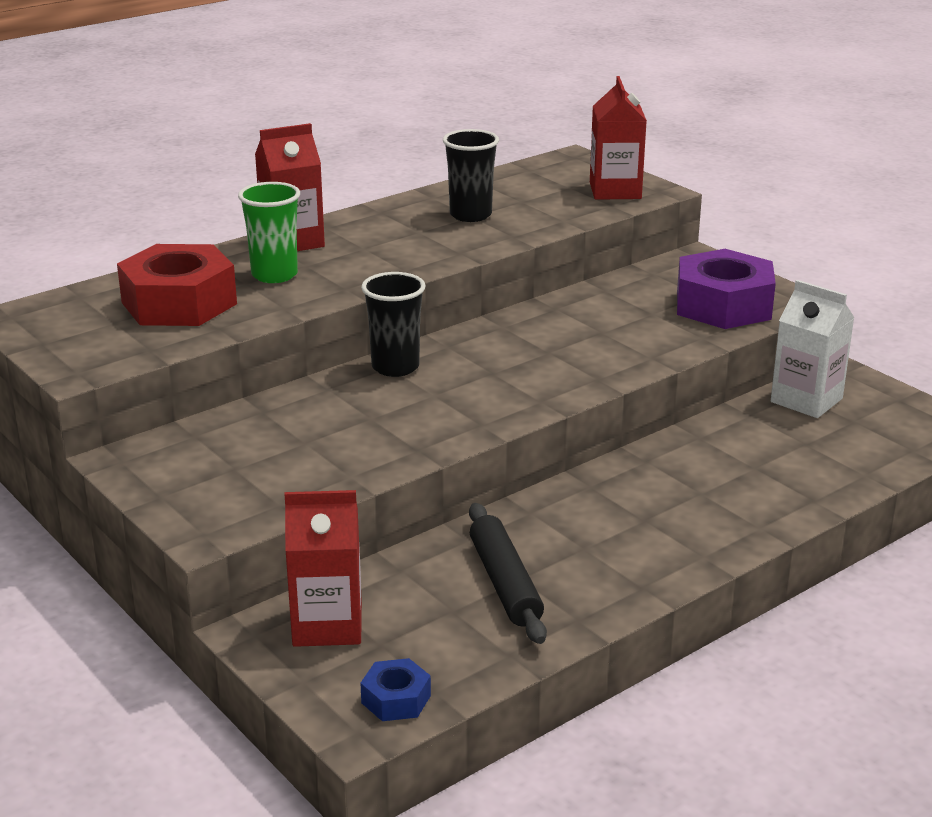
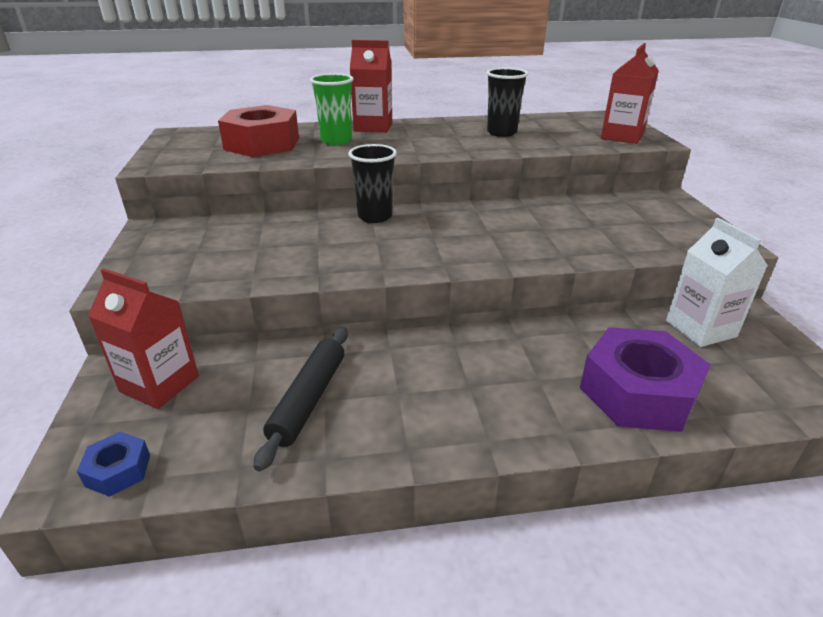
camera: 30 degrees right, 5 degrees up
purple nut [677,249,776,329] -> purple nut moved to [580,327,711,432]

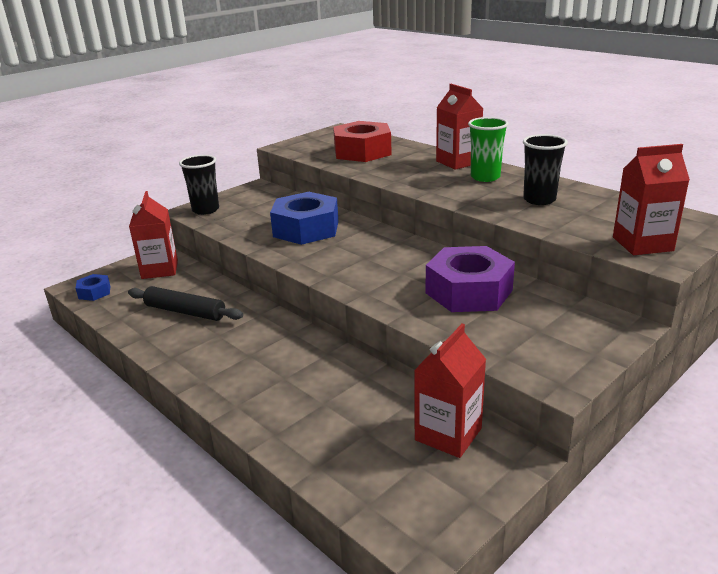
camera: 55 degrees right, 5 degrees down
black rolling pin [254,327,348,472] -> black rolling pin turned 45 degrees clockwise [128,286,243,321]
green cup [310,73,354,145] -> green cup moved to [468,117,509,182]
black cup [348,144,397,223] -> black cup moved to [179,155,219,215]
purple nut [580,327,711,432] -> purple nut moved to [426,246,515,312]
white carton [666,218,768,347] -> red carton [414,324,486,458]
none -> blue nut [270,192,339,245]

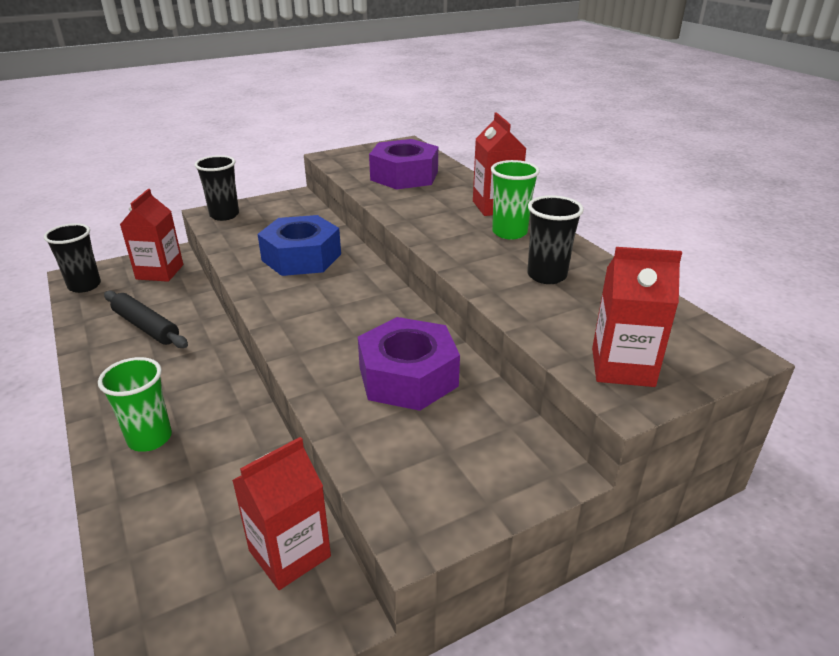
camera: 15 degrees right, 5 degrees up
blue nut [75,274,111,301] -> black cup [44,223,101,293]
red nut [333,121,392,162] -> purple nut [369,139,438,190]
none -> green cup [98,357,172,452]

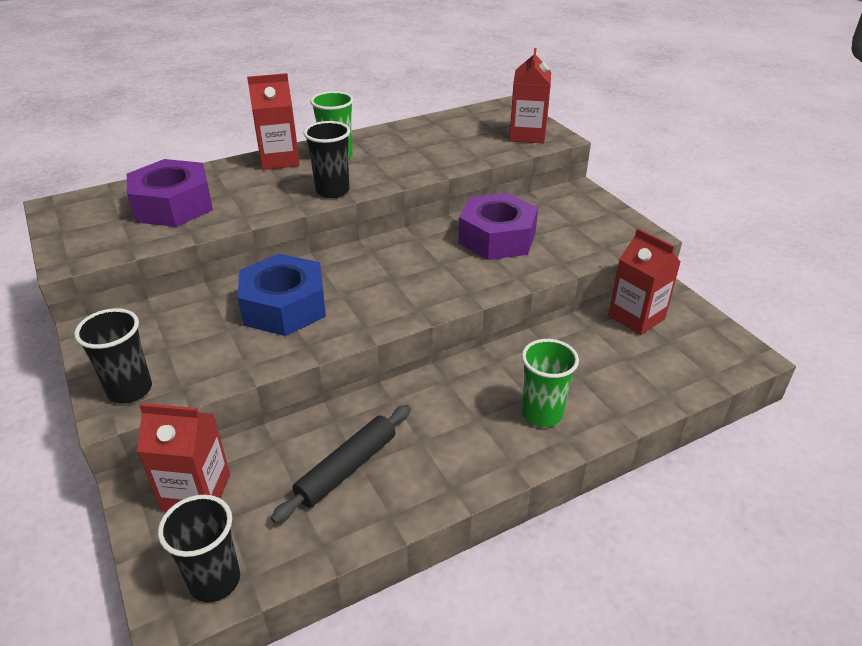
camera: 90 degrees left, 5 degrees up
black cup [527,195,584,284] -> black cup moved to [303,121,350,198]

